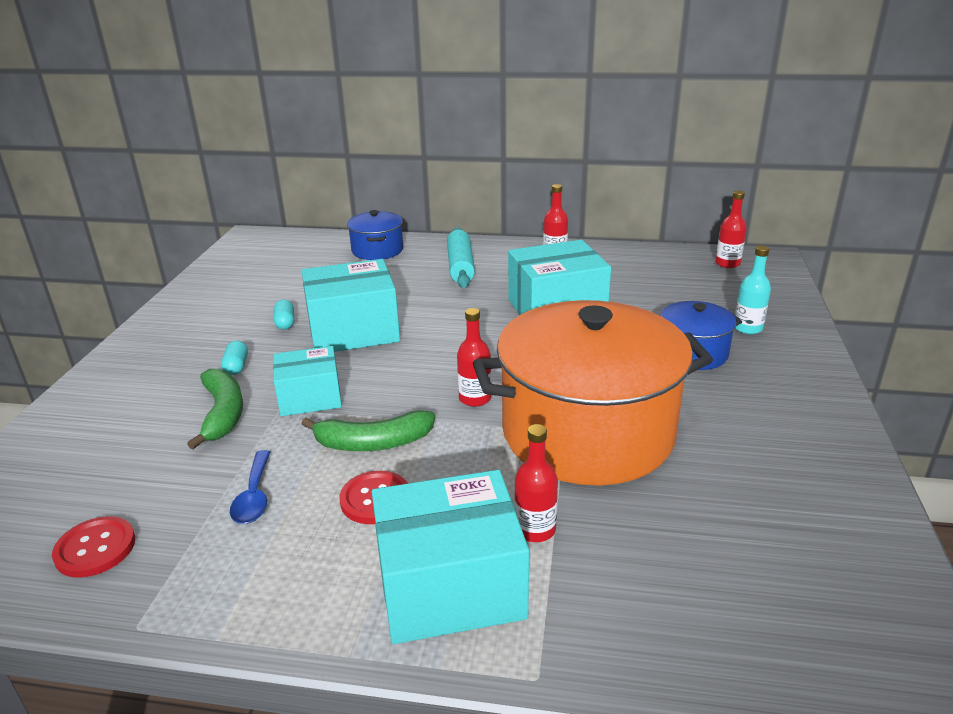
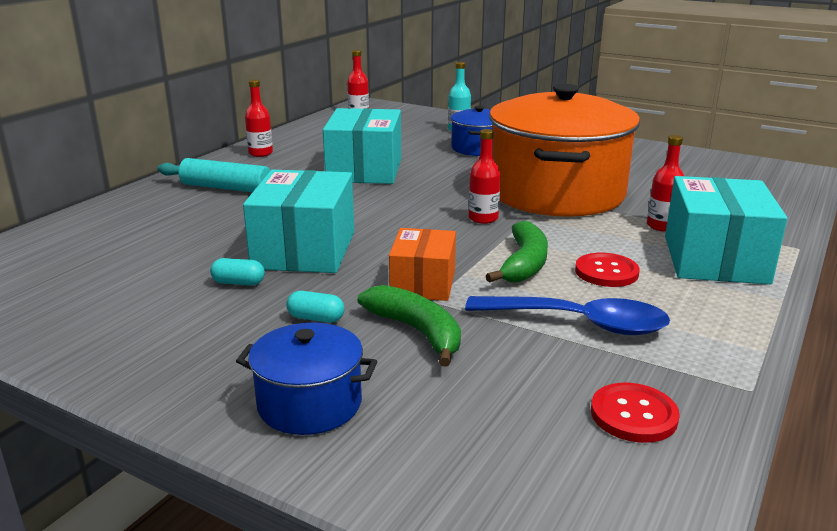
camera: 70 degrees left, 5 degrees down
green banana [187,369,243,449] -> green banana turned 45 degrees clockwise [358,285,461,367]
blue spoon [230,450,270,524] -> blue spoon [465,296,670,335], size x1.69
turquoise box [273,346,342,416] -> orange box [389,228,456,301]
blue pot [347,210,403,260] -> blue pot moved to [236,322,378,435]

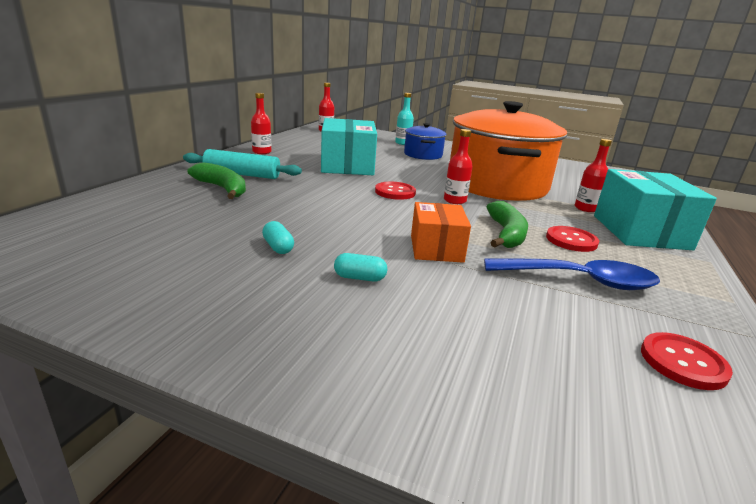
camera: 10 degrees left, 0 degrees up
turquoise capsule [210,258,265,286] -> turquoise capsule turned 60 degrees clockwise [262,221,294,254]
blue pot [236,322,378,435] -> none
turquoise box [243,170,354,273] -> none
green banana [358,285,461,367] -> green banana moved to [187,162,246,199]
none -> red button [375,182,416,200]

